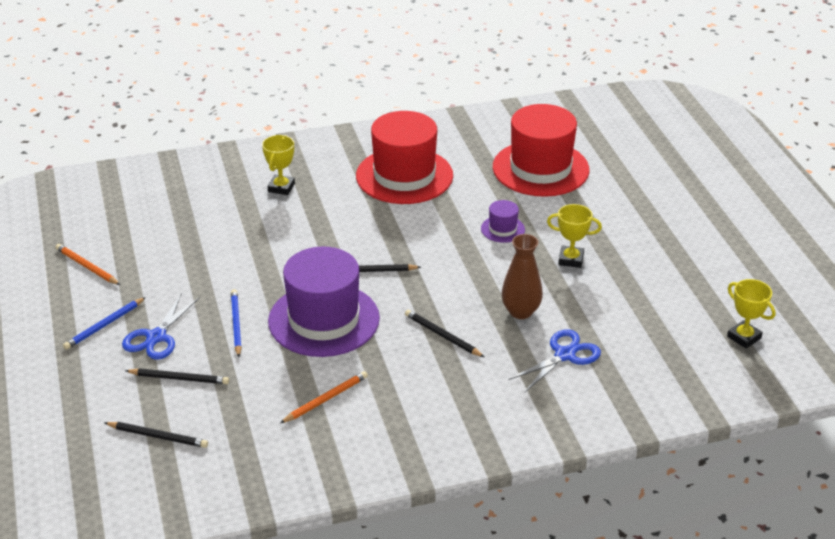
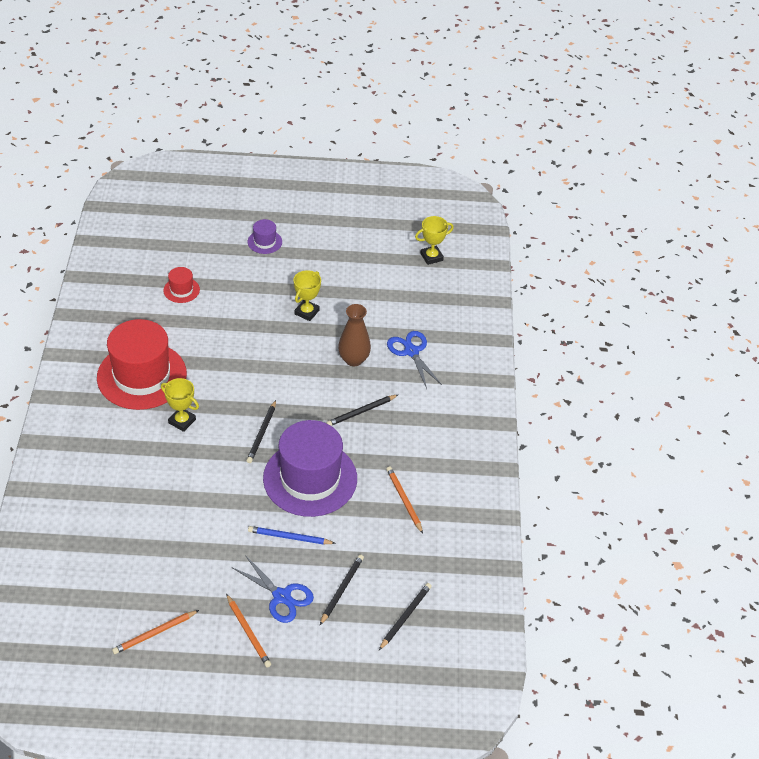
camera: 75 degrees left, 10 degrees up
blue pencil [63,297,146,350] -> orange pencil [226,594,271,667]
yellow trophy [262,135,295,195] -> yellow trophy moved to [161,378,199,432]
purple hat [481,200,525,243] -> purple hat moved to [247,219,282,254]
red hat [493,104,589,197] -> red hat [163,267,200,303], size x0.43

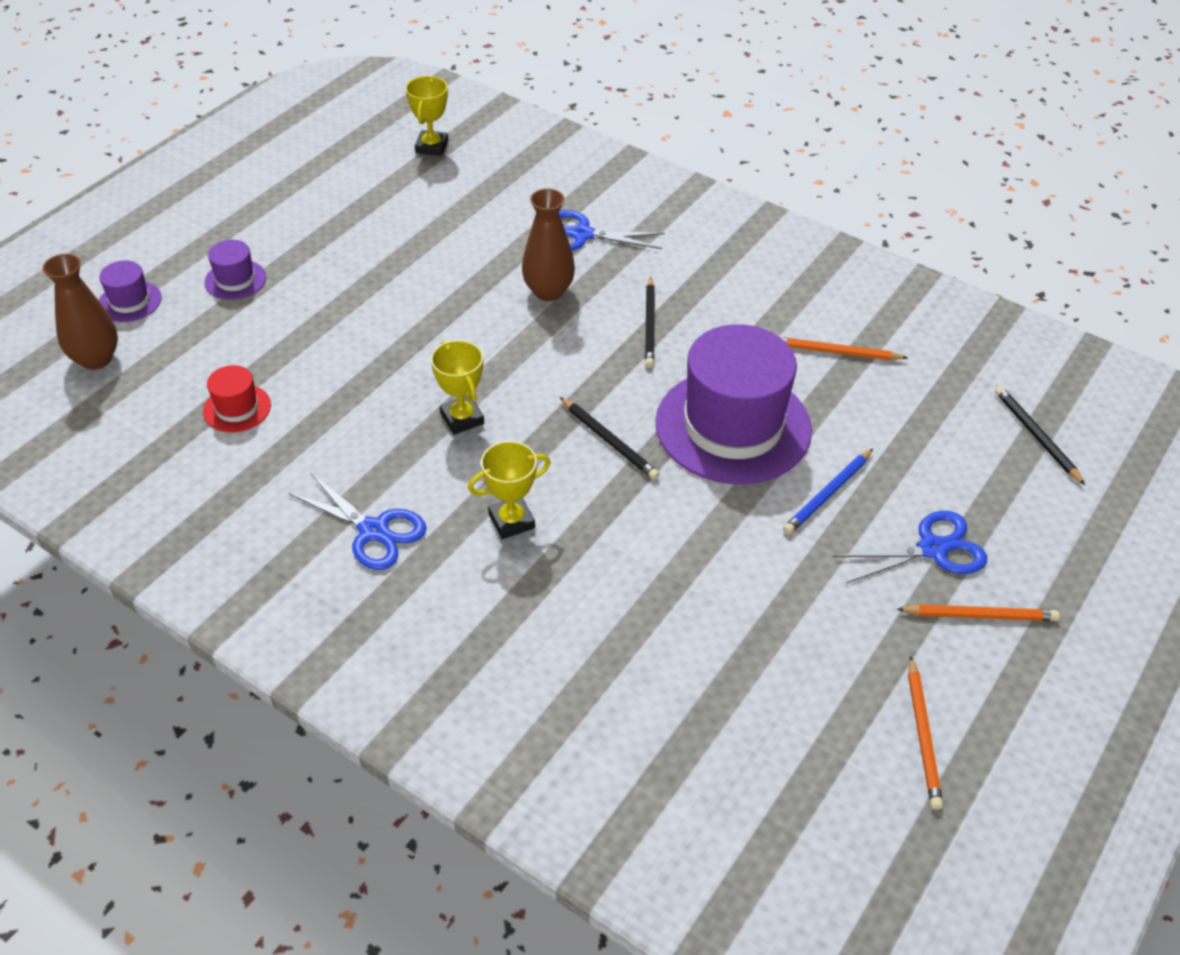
camera: 55 degrees left, 0 degrees up
red hat [97,319,187,410] -> blue scissors [289,473,427,570]
yellow trophy [294,270,321,321] -> yellow trophy moved to [431,340,484,435]
black pencil [320,554,364,625] -> none
none -> brown vase [43,254,118,370]
none -> purple hat [99,261,161,322]

